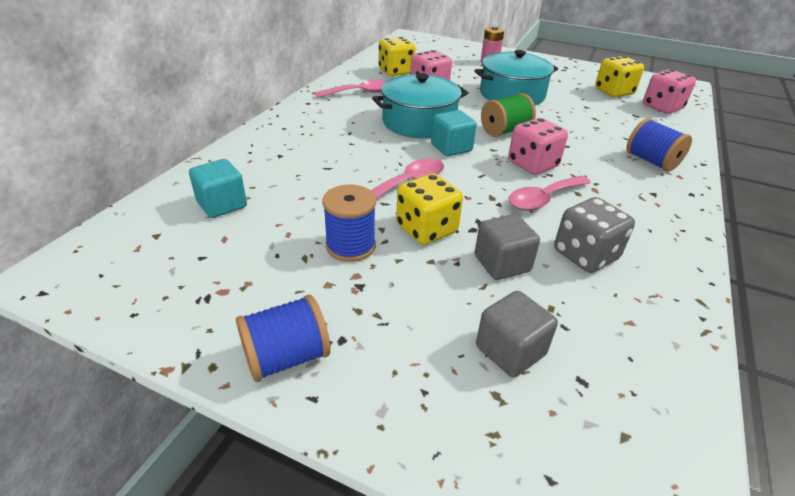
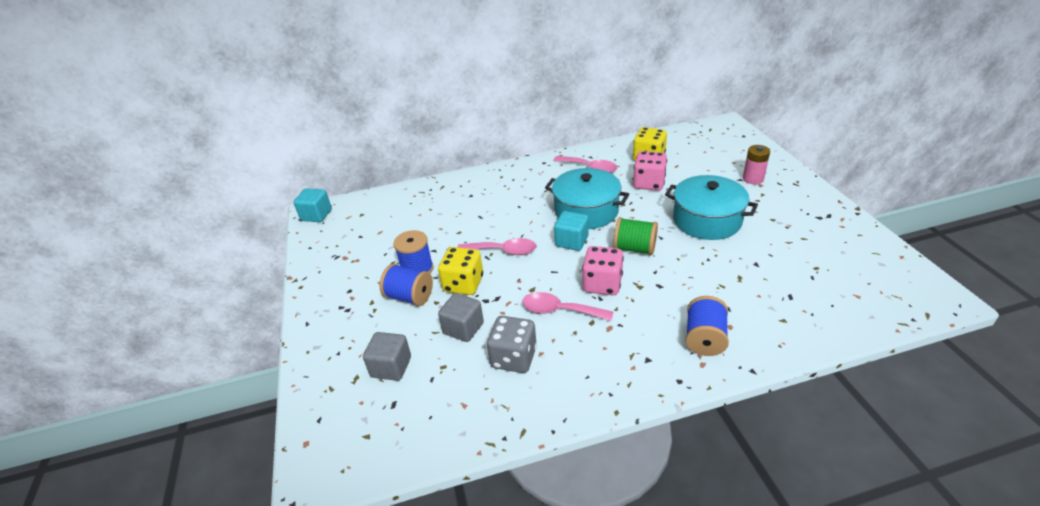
camera: 55 degrees right, 0 degrees up
turquoise cube [189,159,247,218] -> turquoise cube moved to [293,188,332,222]
blue spool [236,295,331,382] -> blue spool moved to [380,264,433,306]
yellow dice [595,56,644,97] -> none
pink dice [643,69,696,114] -> none

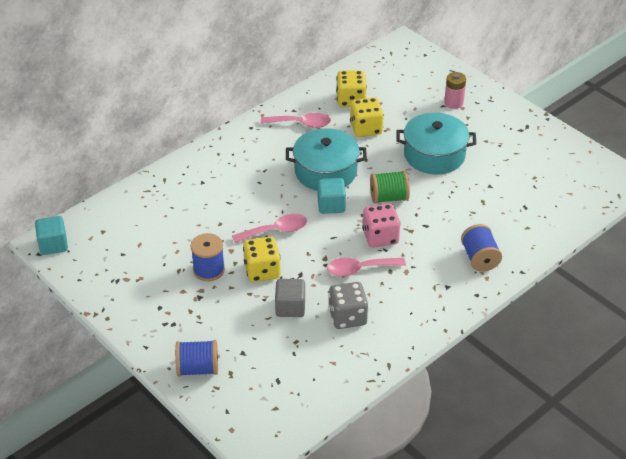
camera: 30 degrees left, 5 degrees up
grey cube [363,332,411,381] -> none
blue spool [380,264,433,306] -> blue spool moved to [175,340,218,377]
pink dice [633,151,667,191] -> yellow dice [350,98,384,137]

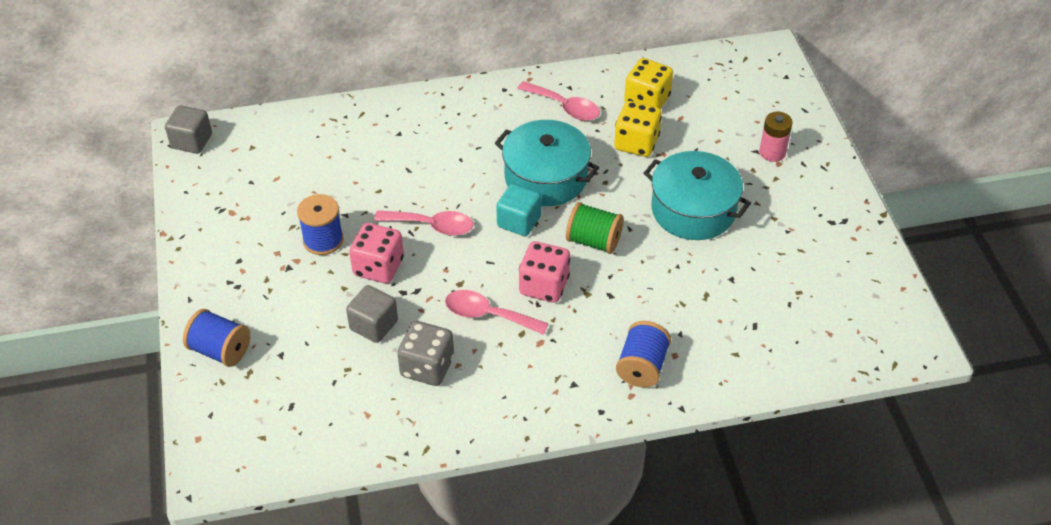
camera: 30 degrees right, 5 degrees up
turquoise cube [35,216,68,255] -> grey cube [165,106,212,154]
yellow dice [243,237,281,282] -> pink dice [349,223,404,284]

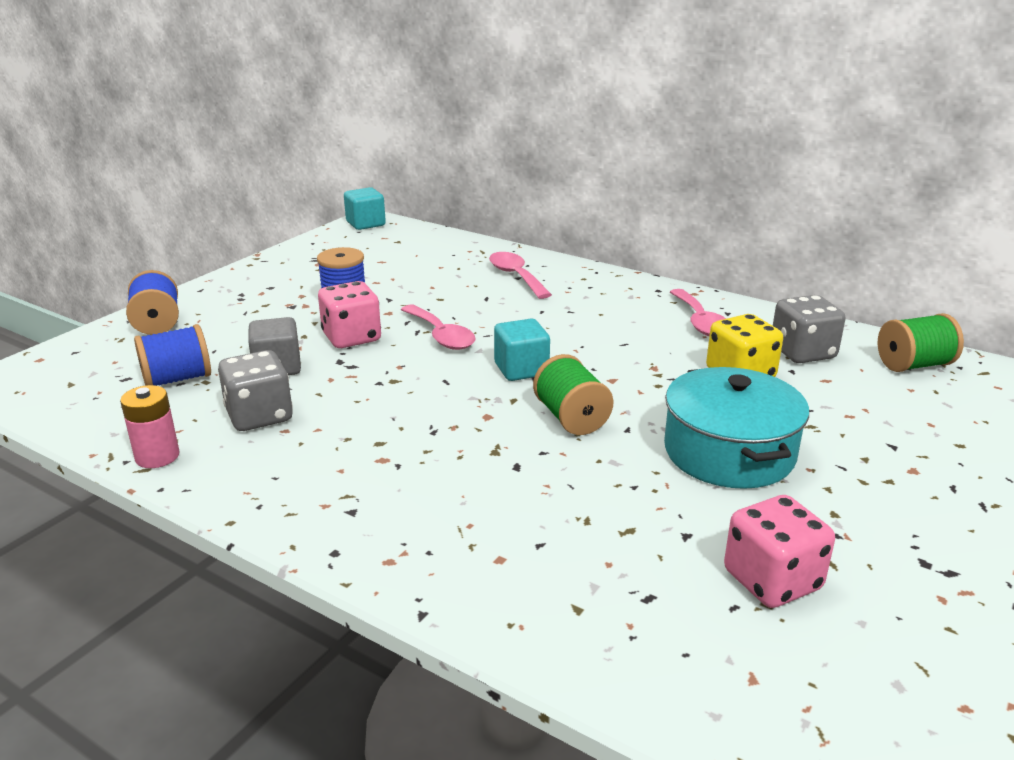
camera: 45 degrees right, 20 degrees down
grey cube [165,106,212,154] -> turquoise cube [344,187,386,230]
pink spoon [445,290,549,335] -> pink spoon moved to [489,252,552,299]
turquoise pot [495,120,599,206] -> none
pink dice [519,241,570,303] -> pink dice moved to [724,495,835,608]
blue spool [616,321,671,388] -> blue spool moved to [134,324,211,386]
yellow dice [624,58,673,109] -> grey dice [773,295,846,363]
pink battery [759,112,793,162] -> pink battery moved to [120,385,179,468]
none -> green spool [878,313,964,372]

